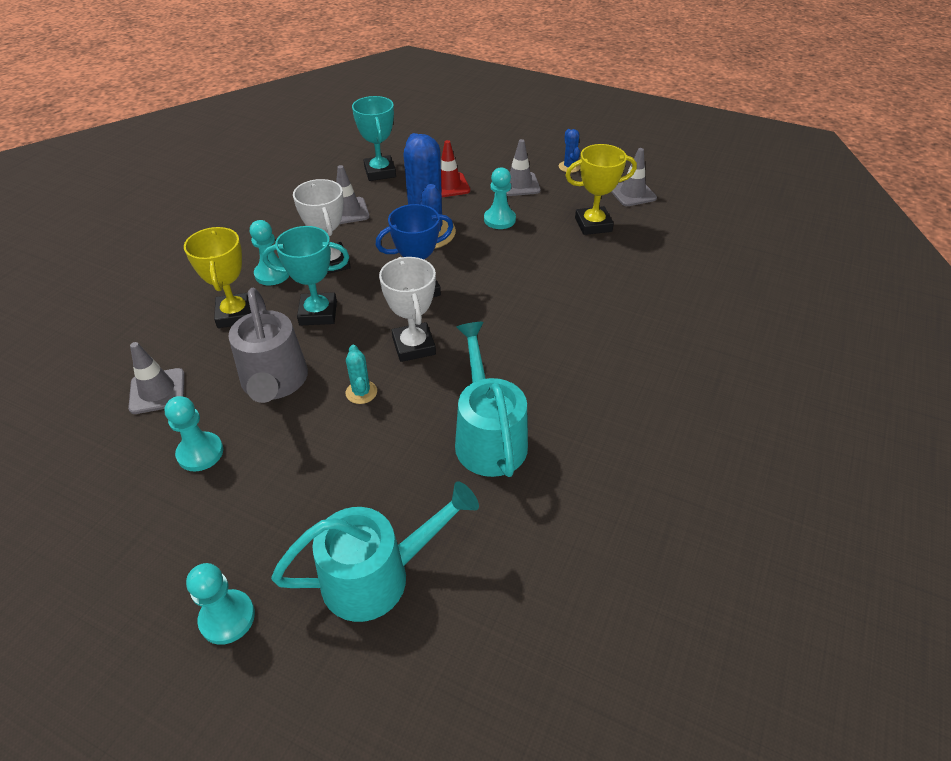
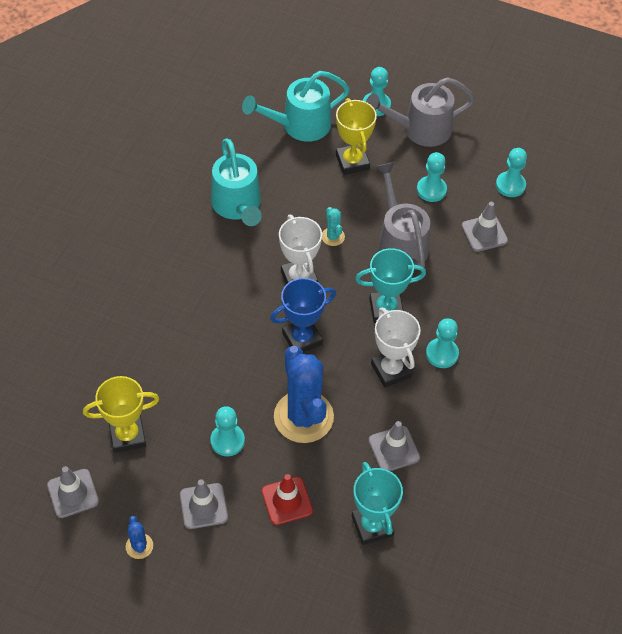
camera: 175 degrees right, 10 degrees up
yellow trophy [184,227,251,328] -> yellow trophy moved to [336,98,377,175]
none -> grey watering can [366,77,475,147]
none -> turquoise pawn [496,148,527,197]

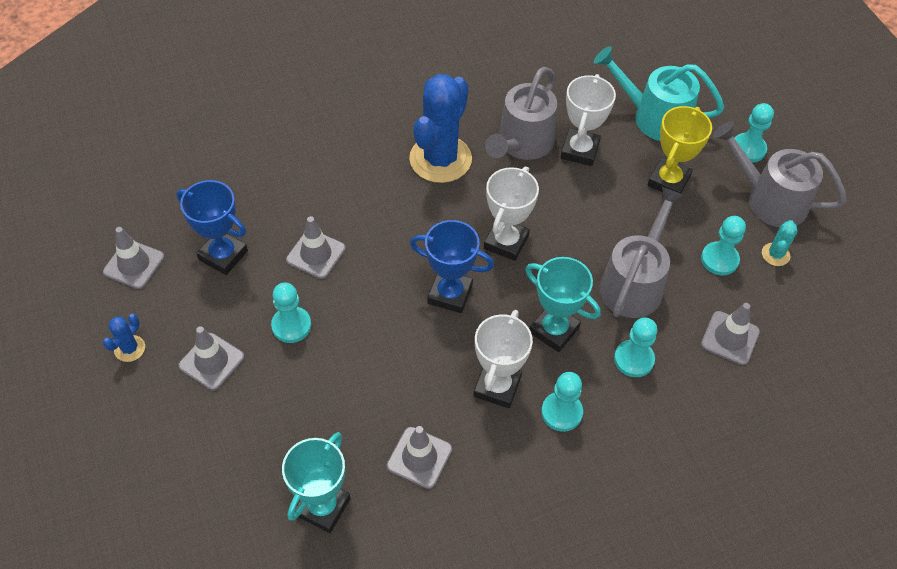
camera: 45 degrees right, 0 degrees up
yellow trophy [83,376,159,453] -> blue trophy [176,180,248,275]
turquoise watering can [211,138,262,226] -> grey watering can [485,67,557,160]
red traffic cone [261,474,313,525] -> none
blue cactus [274,346,334,443] -> blue cactus moved to [409,74,472,183]
turquoise cactus [322,207,345,246] -> turquoise cactus moved to [762,220,797,266]
turquoise pawn [496,148,527,197] -> turquoise pawn moved to [614,317,657,377]
none -> grey traffic cone [286,216,346,279]
none -> white trophy [560,74,616,166]

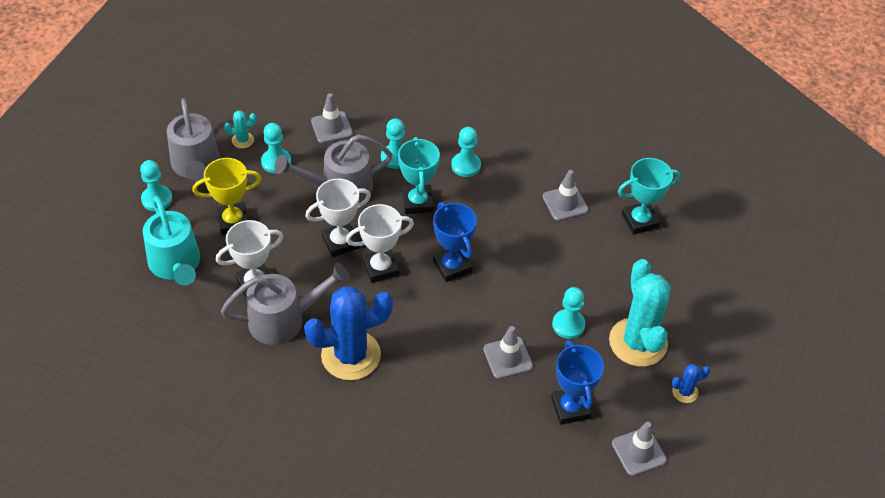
camera: 135 degrees left, 5 degrees down
grey traffic cone [179,326,245,390] -> turquoise cactus [609,259,671,367]
white trophy [473,310,533,408] -> white trophy moved to [305,179,371,257]

